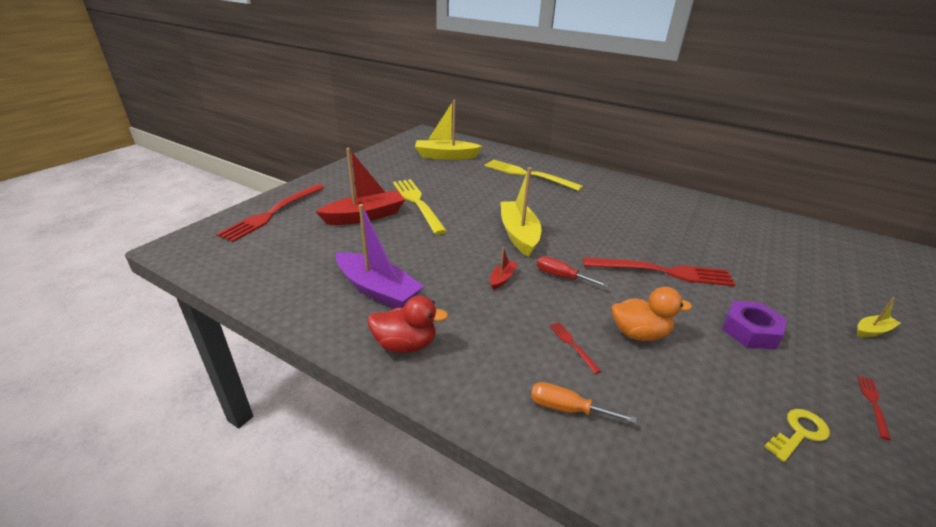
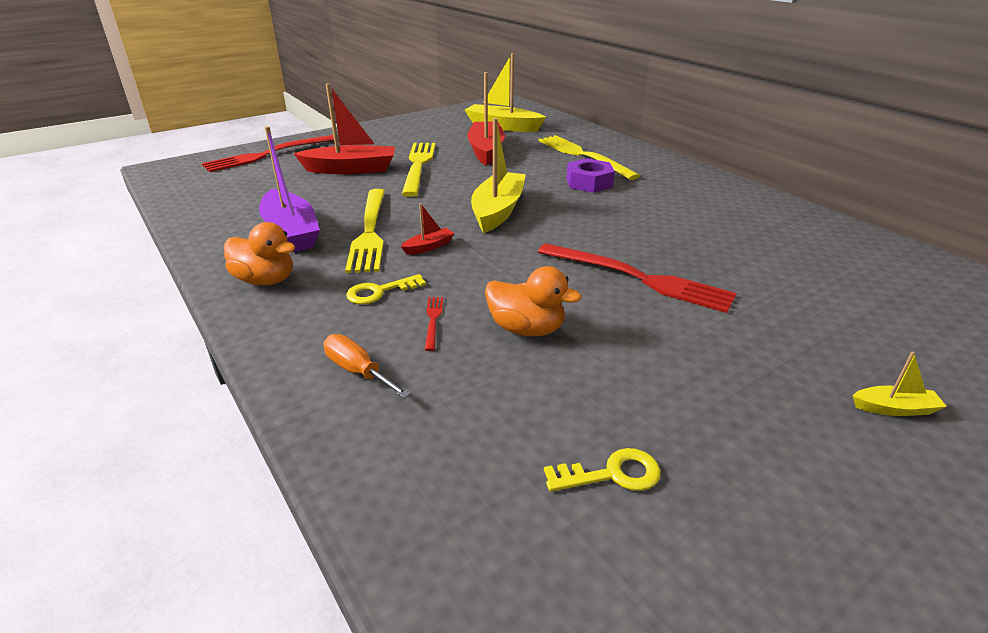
camera: 25 degrees right, 0 degrees up
red duck [368,295,448,353] -> orange duck [224,222,296,286]
red screwdriver [537,256,609,287] -> none
purple nut [722,301,787,350] -> purple nut moved to [566,158,615,193]
red fork [857,376,891,440] -> none
none -> yellow fork [345,189,385,273]
none -> yellow key [346,274,426,304]
none -> red boat [467,72,505,166]

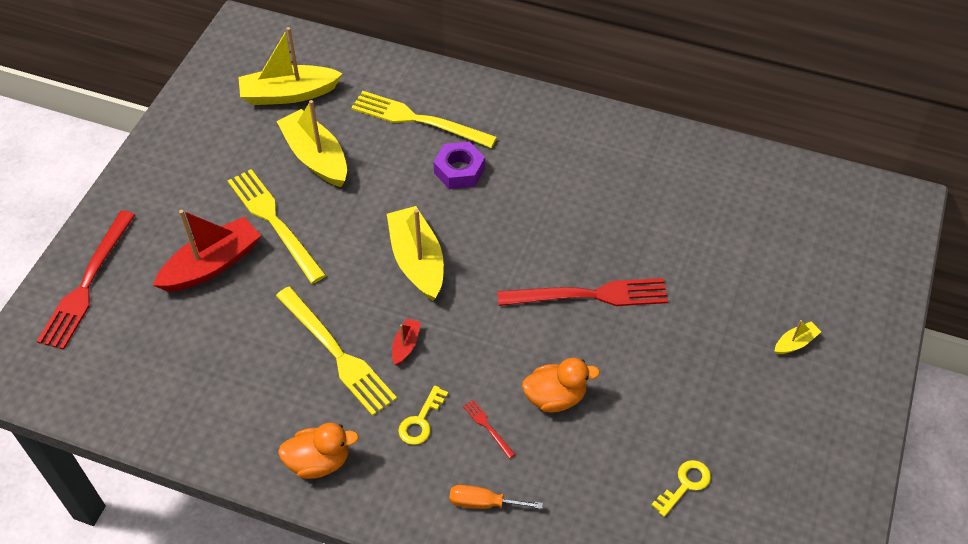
camera: 35 degrees left, 20 degrees up
purple boat [259,126,320,253] -> none
red boat [467,72,505,166] -> yellow boat [276,100,347,187]

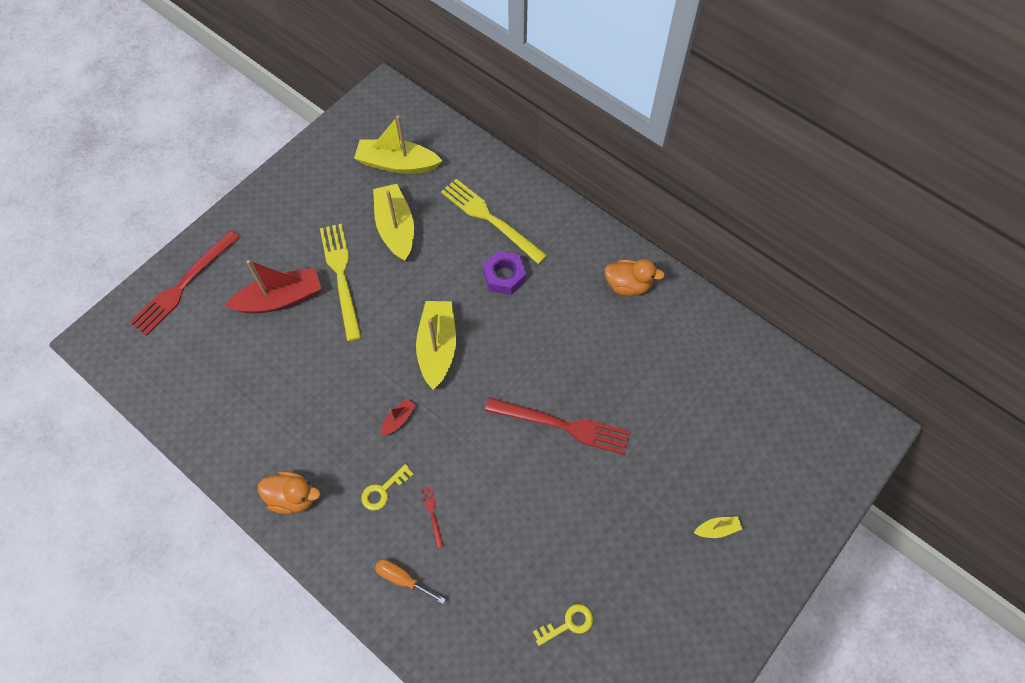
camera: 20 degrees right, 10 degrees up
yellow fork [276,287,397,416] -> none
orange duck [522,358,600,412] -> orange duck moved to [605,259,665,296]

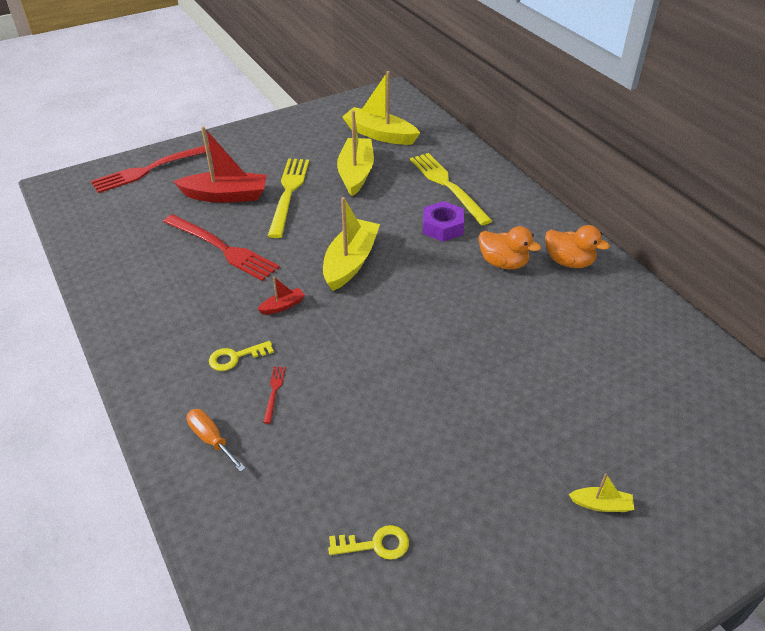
camera: 20 degrees right, 20 degrees down
orange duck [258,471,320,514] -> orange duck moved to [479,226,541,270]
red fork [485,397,631,455] -> red fork moved to [163,214,280,281]

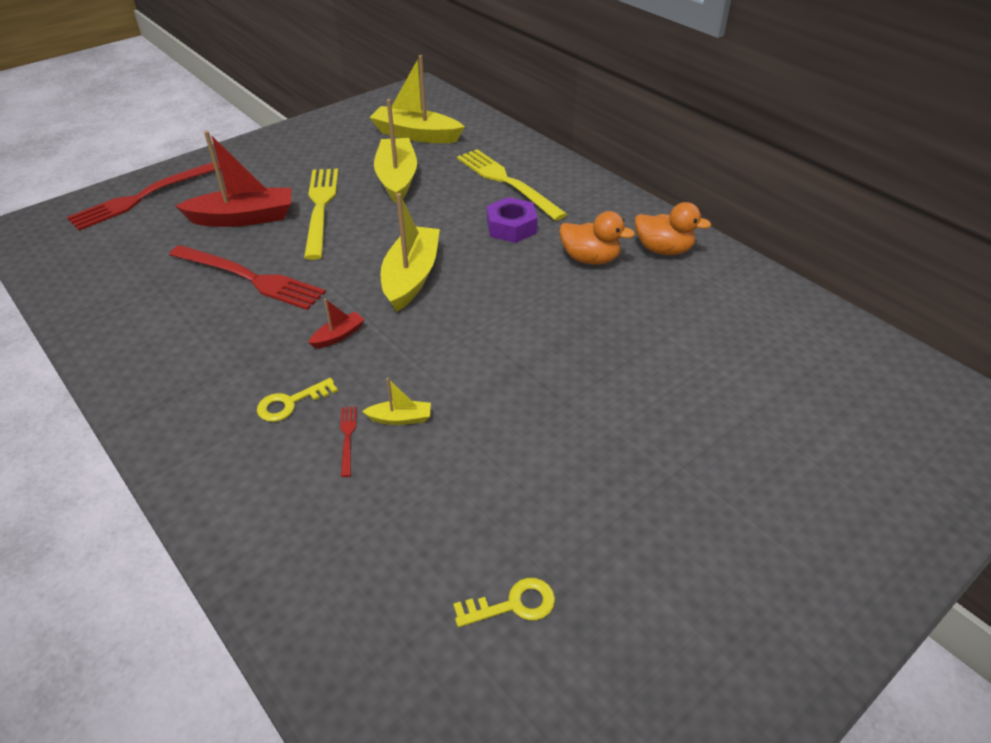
camera: 10 degrees left, 0 degrees up
orange screwdriver [186,409,246,472] -> none
yellow boat [569,473,634,512] -> yellow boat moved to [362,378,431,425]

